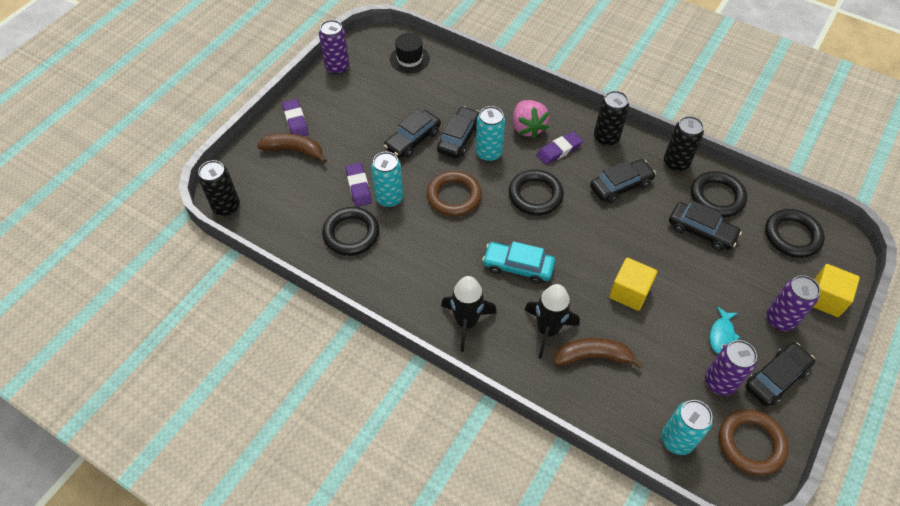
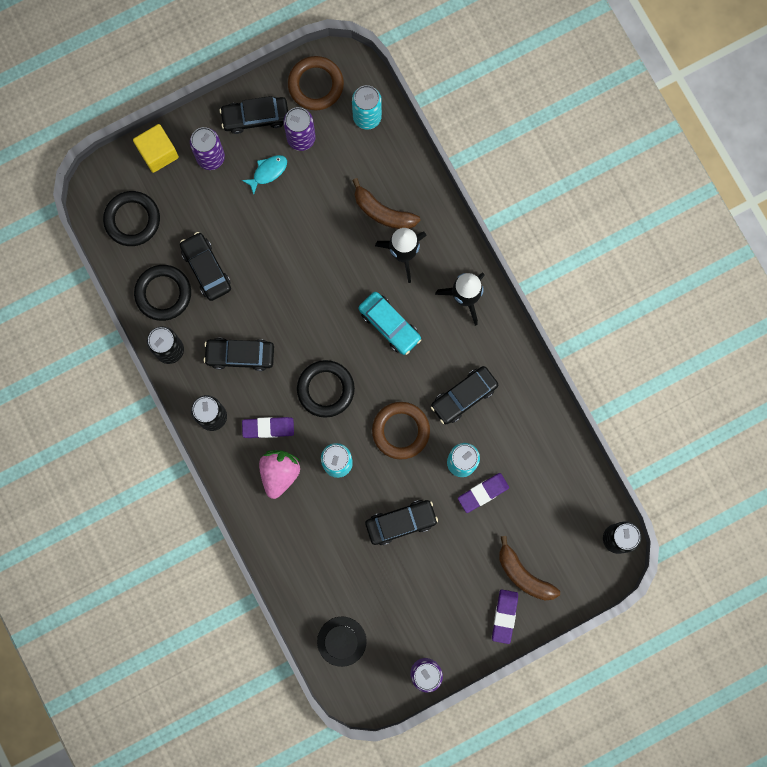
camera: 150 degrees left, 25 degrees up
black ring [322,207,379,256] -> none
purple eraser [345,163,372,207] -> purple eraser turned 45 degrees clockwise [458,473,509,513]
black car [437,106,480,158] -> black car moved to [431,366,498,424]
yellow cube [609,258,657,311] -> none

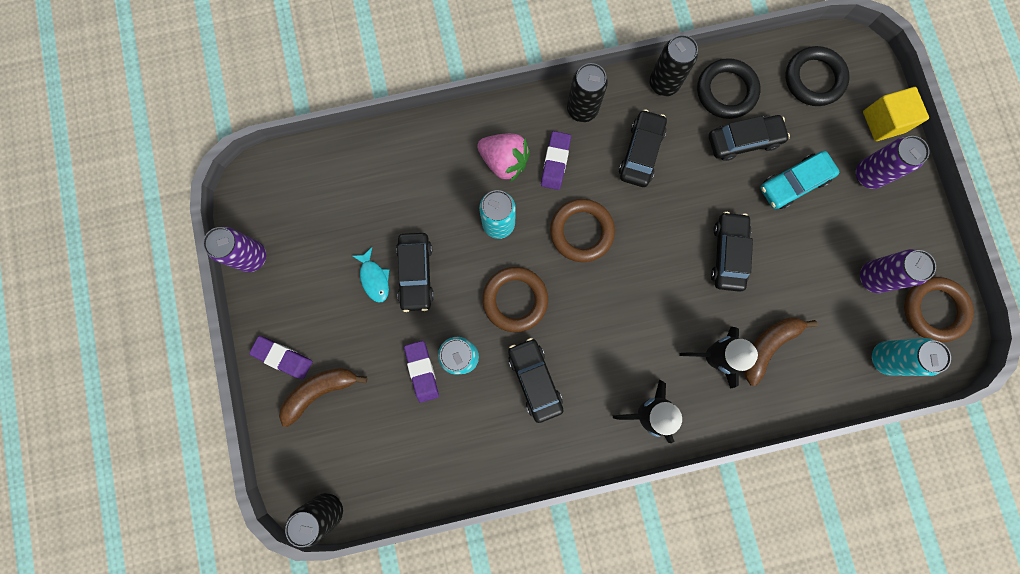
camera: 105 degrees right, 0 degrees up
black car [219,96,288,134] -> black car moved to [711,212,753,292]
turquoise fish [242,155,287,194] -> turquoise fish moved to [353,247,390,303]
black ring [297,360,355,418] -> brown ring [550,199,615,262]
black hat [317,617,367,667] -> none
turquoise car [359,292,421,355] -> turquoise car moved to [760,151,839,209]

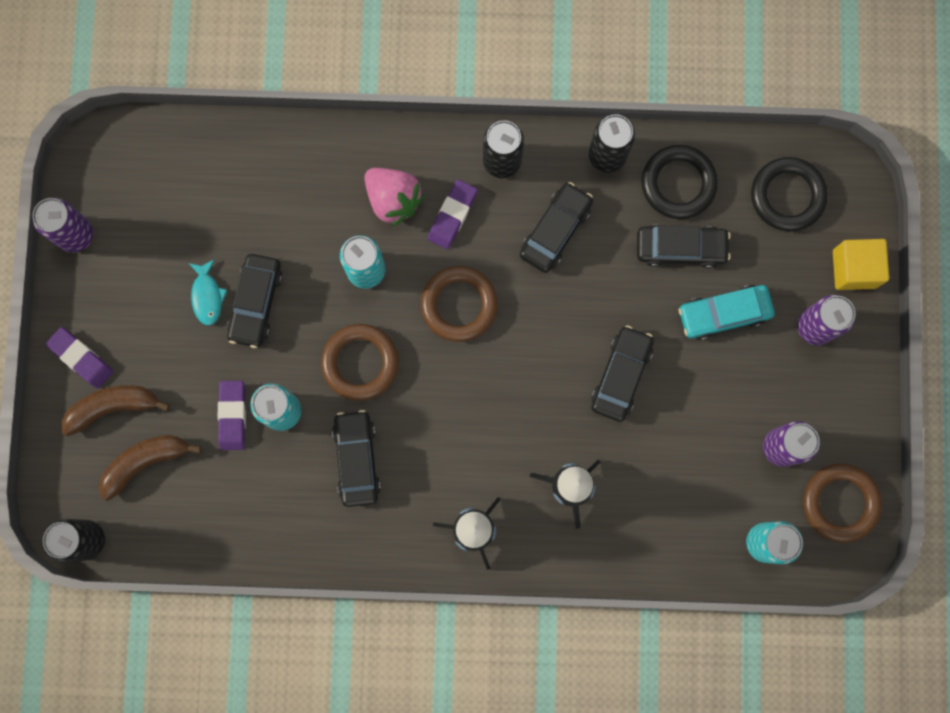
camera: 15 degrees right, 0 degrees up
brown banana [744,318,818,386] -> brown banana moved to [99,435,201,501]

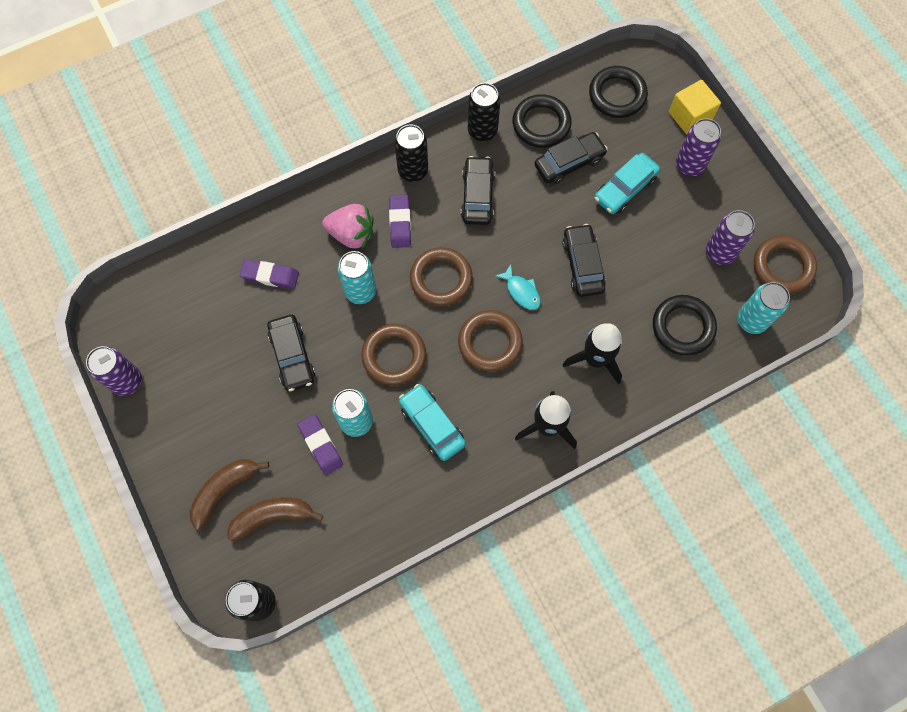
camera: 30 degrees left, 10 degrees down
purple eraser [46,327,113,389] -> purple eraser moved to [240,259,299,289]
brown banana [99,435,201,501] -> brown banana turned 45 degrees clockwise [227,497,323,541]
turquoise fish [189,259,227,325] -> turquoise fish moved to [495,264,541,310]
black car [332,410,381,507] -> turquoise car [399,384,466,461]
none -> brown ring [458,310,523,372]
none -> black ring [653,295,717,356]

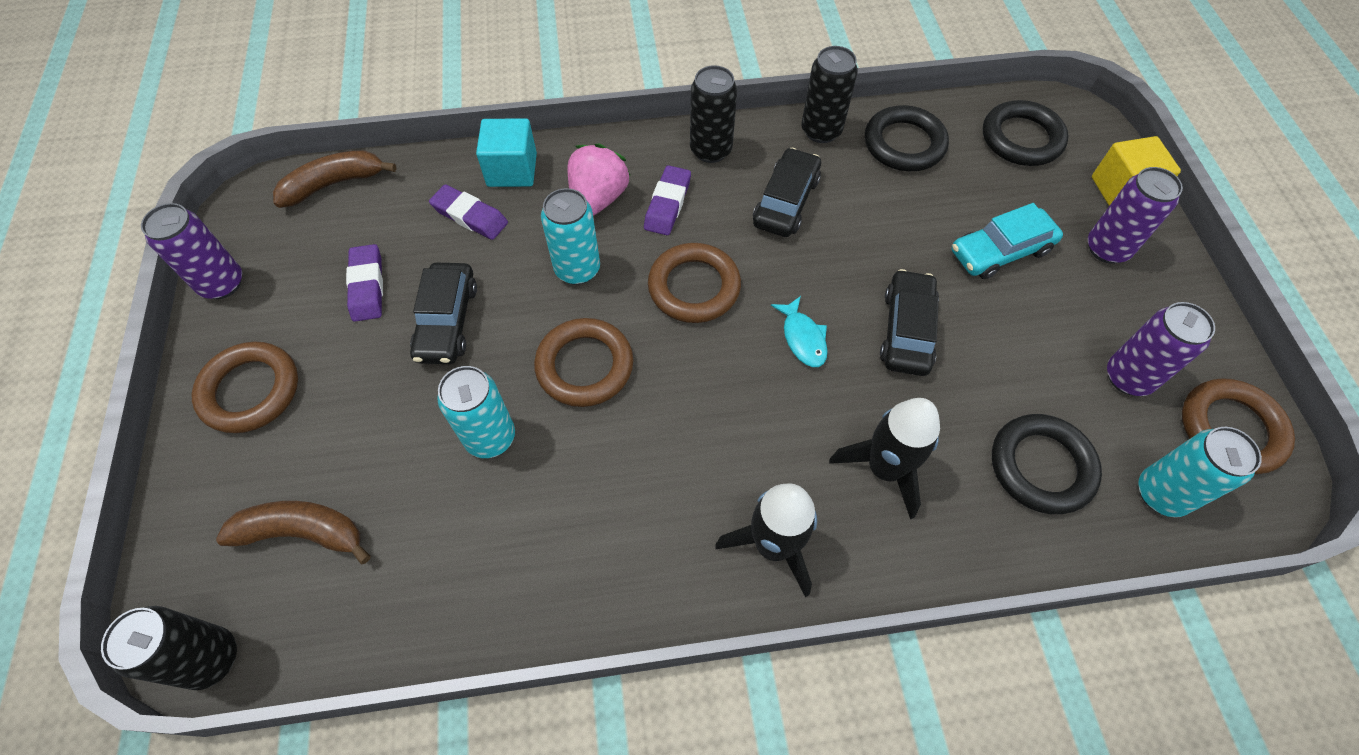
camera: 20 degrees right, 10 degrees down
brown banana [190,459,269,530] -> brown banana moved to [273,150,396,208]
purple eraser [298,414,343,475] -> purple eraser moved to [346,244,383,322]
pink strawberry [322,204,374,249] -> pink strawberry turned 105 degrees counterclockwise [567,144,631,216]
turquoise car [399,384,466,461] -> none
brown ring [458,310,523,372] -> brown ring moved to [192,341,298,433]
black car [535,132,608,184] -> none
none -> turquoise cube [476,118,537,187]

